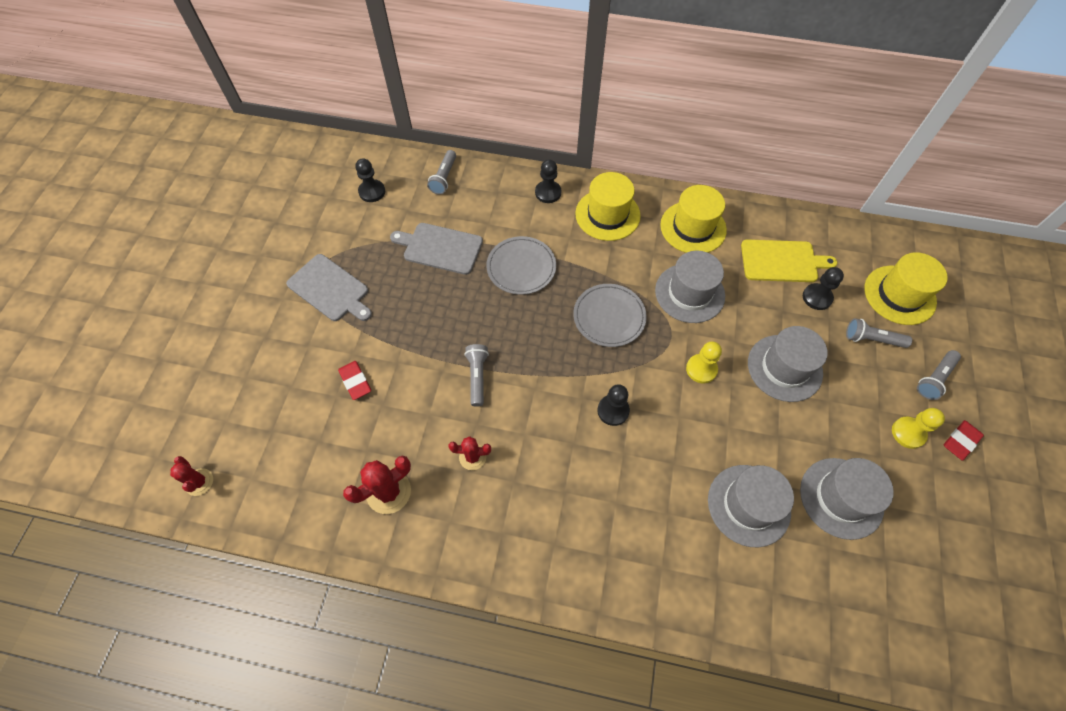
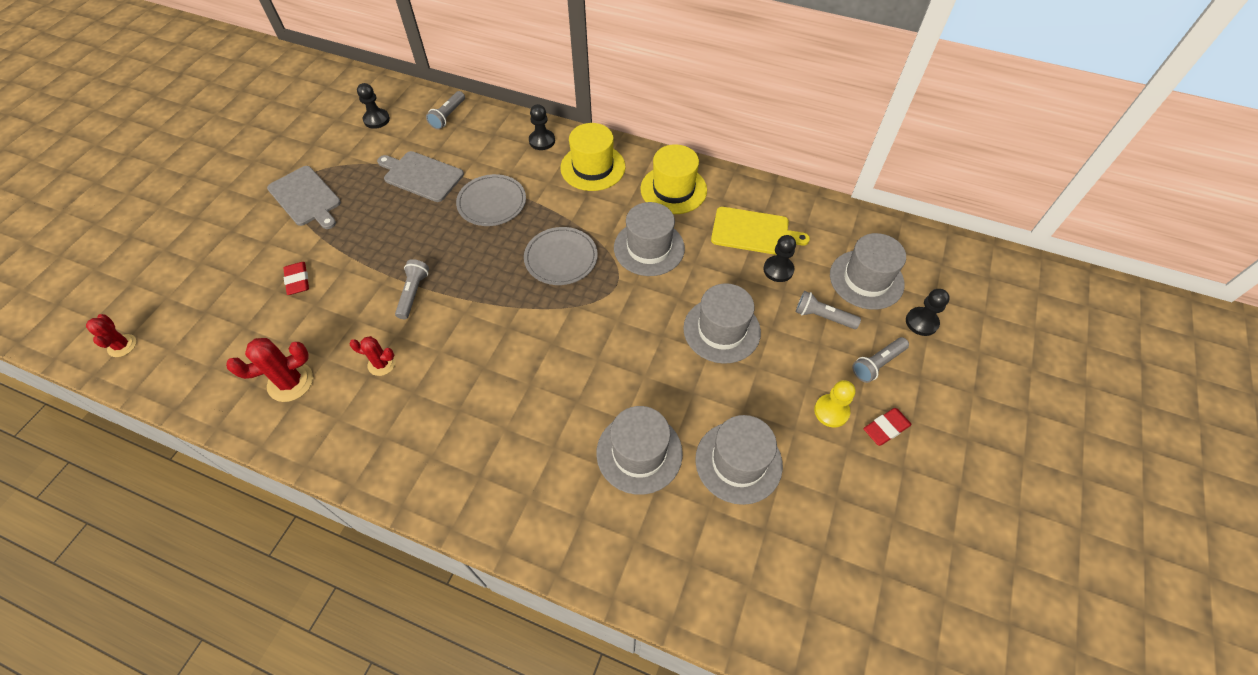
camera: 10 degrees right, 5 degrees down
black pawn [597,384,630,426] -> black pawn moved to [906,289,950,336]
yellow pawn [686,341,722,383] -> none
yellow hat [864,252,948,325] -> grey hat [830,233,906,310]

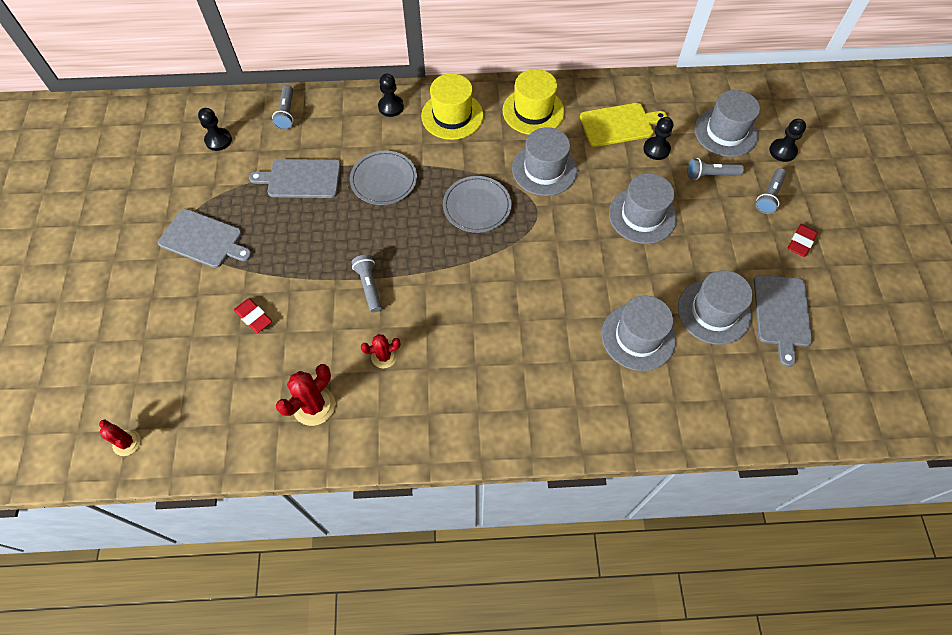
camera: 25 degrees left, 5 degrees up
yellow pawn [814,380,856,428] -> none
none -> grey cutting board [754,275,812,367]

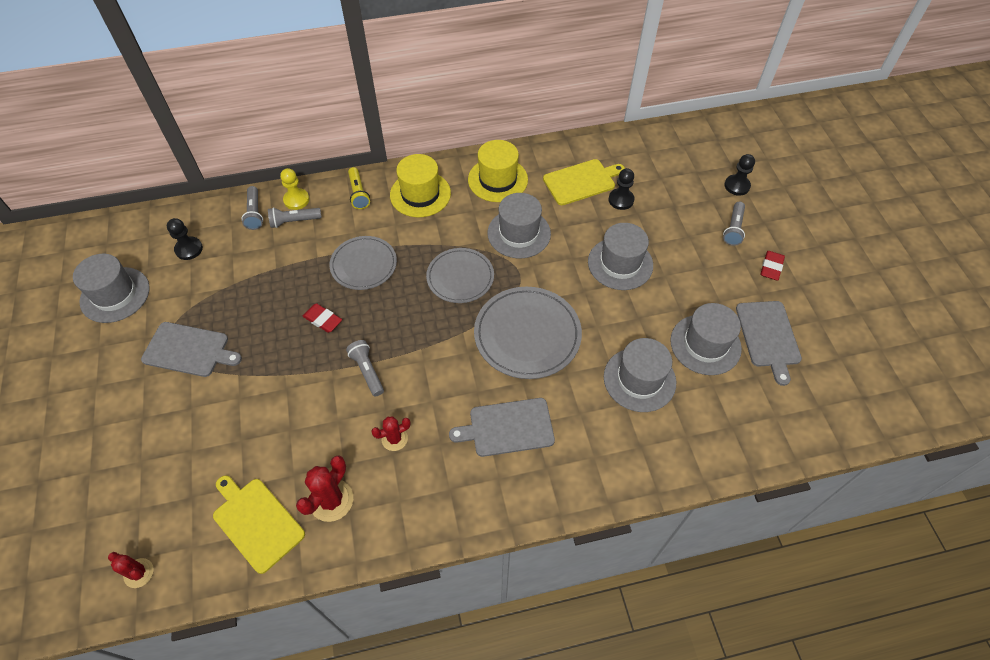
camera: 10 degrees left, 5 degrees down
red eraser [234,298,272,333] -> red eraser moved to [303,303,342,333]
grey cutting board [249,159,341,198] -> grey cutting board moved to [449,398,555,457]
black pawn [378,73,404,117] -> yellow flashlight [348,167,370,209]
grey flashlight [688,158,744,180] -> grey flashlight moved to [268,207,322,228]
grey hat [694,90,760,157] -> grey hat moved to [73,254,150,323]
none -> yellow cutting board [213,475,305,574]
none -> yellow pawn [280,168,309,210]
none -> grey plate [474,287,582,379]

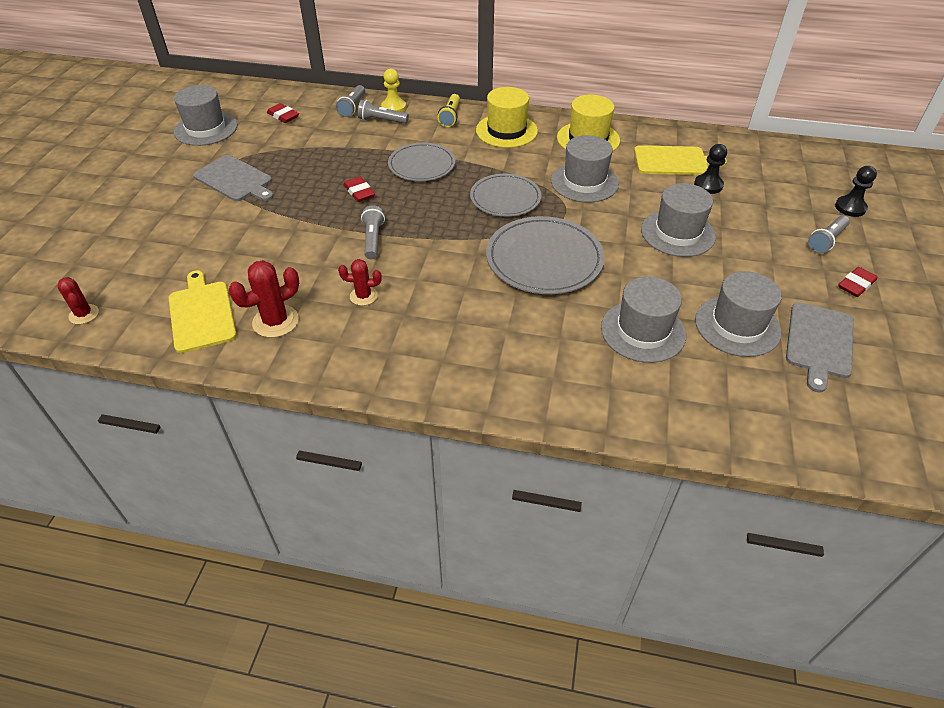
camera: 25 degrees right, 10 degrees down
black pawn [167,218,203,260] -> red eraser [267,103,299,123]
grey cutting board [449,398,555,457] -> none

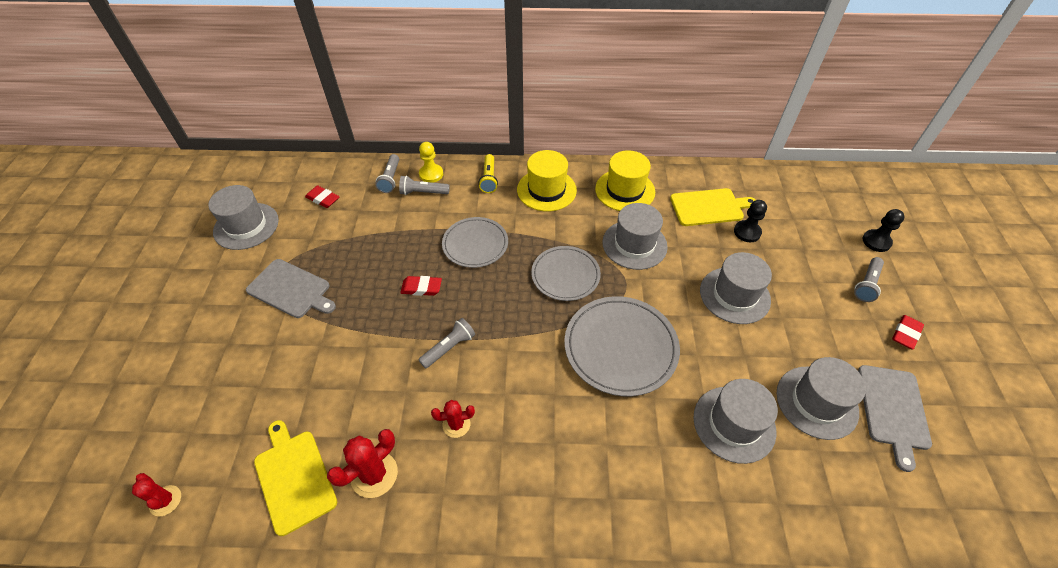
camera: 10 degrees left, 5 degrees up
red eraser [344,177,375,202] -> red eraser turned 45 degrees counterclockwise [400,276,442,296]
grey flashlight [361,205,385,259] -> grey flashlight turned 60 degrees clockwise [418,318,475,369]

